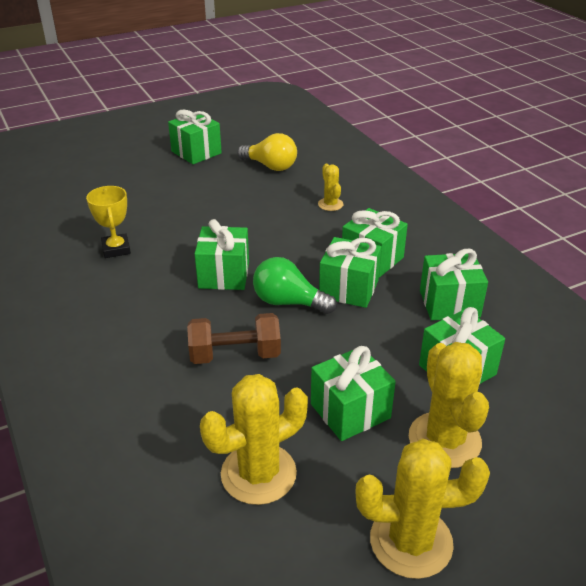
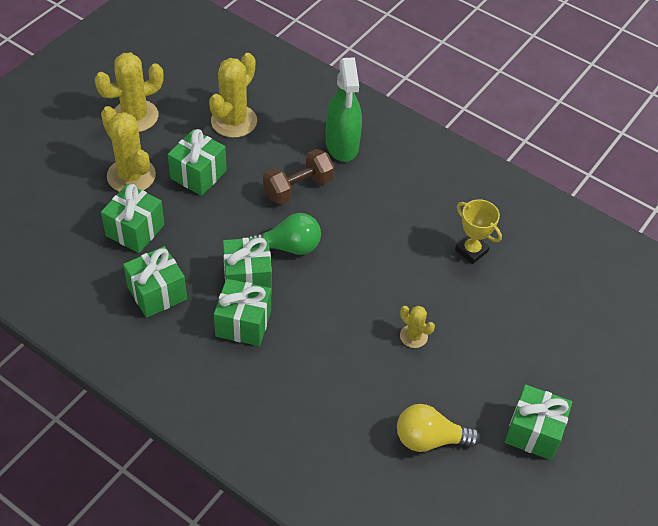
camera: 150 degrees right, 15 degrees up
green gift [195,219,249,290] -> none
yellow cactus [318,164,343,211] -> yellow cactus moved to [400,306,435,348]
none -> green spray bottle [326,57,362,162]

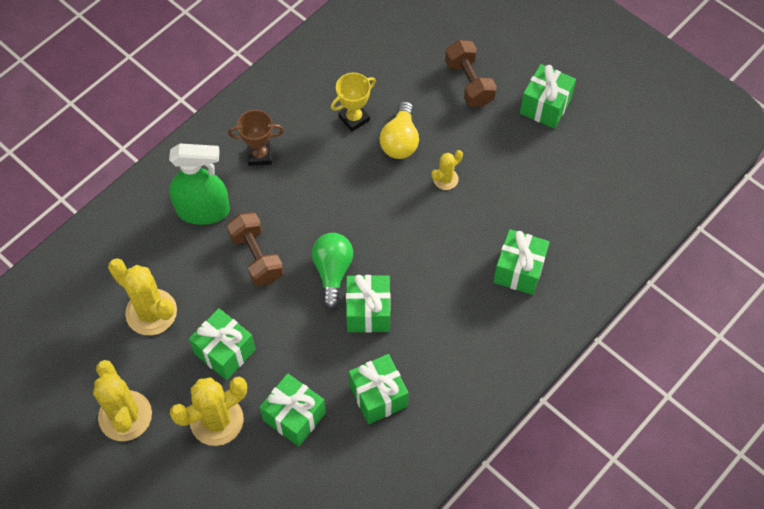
camera: 80 degrees left, 10 degrees up
green gift [214,279,271,346] -> green gift moved to [493,229,550,295]
yellow light bulb [397,404,480,452] -> yellow light bulb moved to [380,101,419,159]
none -> brown trophy [228,110,284,166]
none -> brown dumbbell [445,40,497,107]

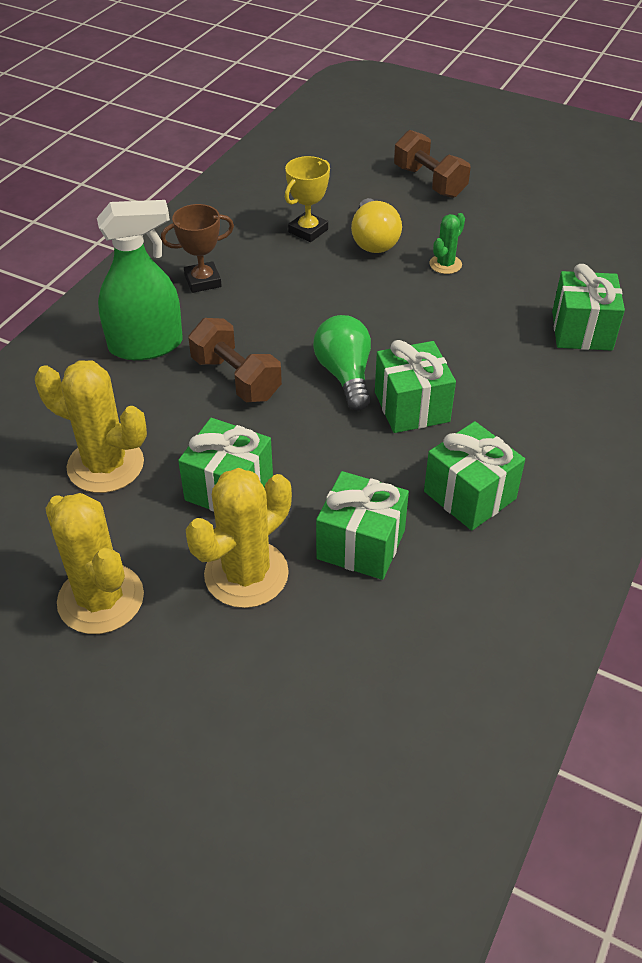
camera: 15 degrees left, 15 degrees down
yellow cactus [432,150,463,190] -> green cactus [429,213,465,274]
green gift [520,64,576,129] -> none

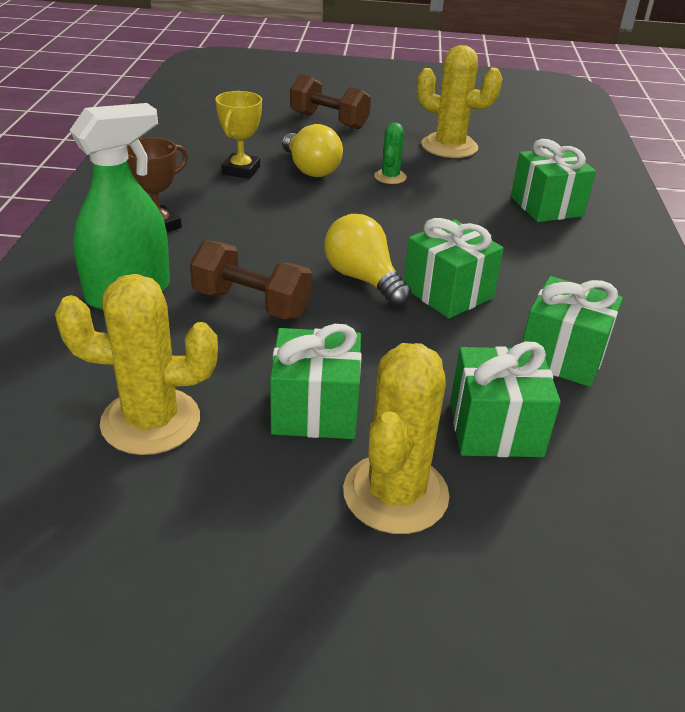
camera: 25 degrees left, 10 degrees down
yellow cactus [45,493,144,634] -> yellow cactus moved to [417,45,503,158]
green light bulb [313,315,371,411] -> yellow light bulb [324,214,412,306]

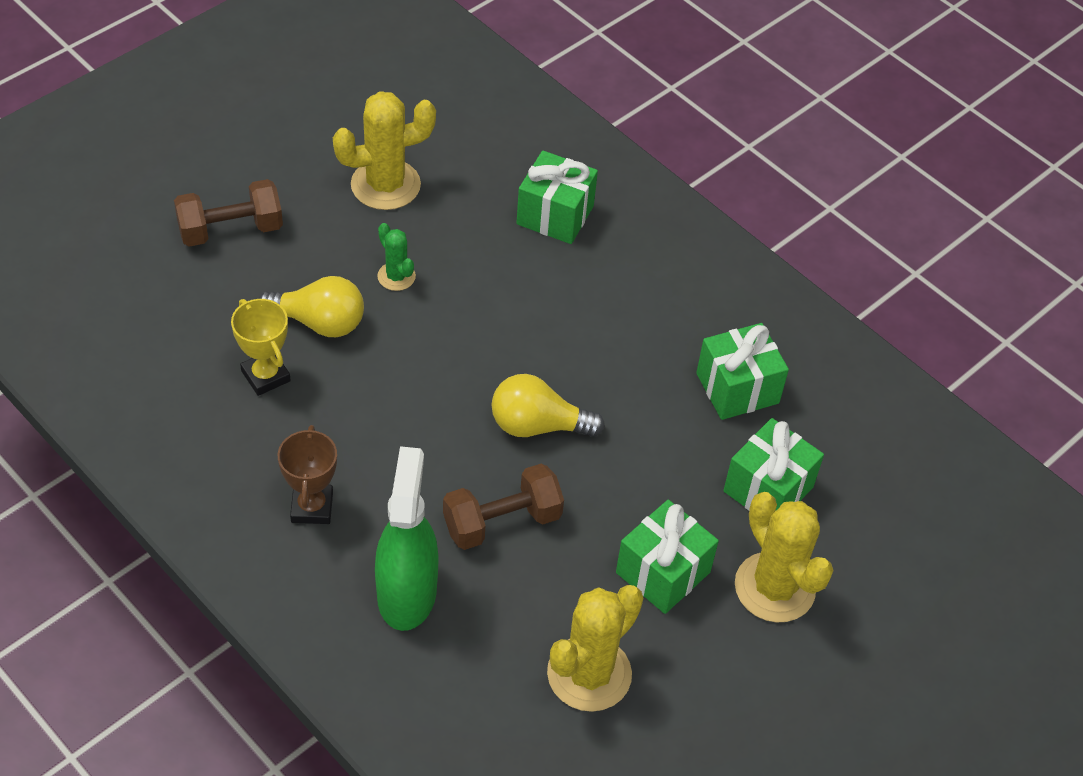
camera: 50 degrees left, 15 degrees up
green gift [404,218,504,318] -> none

